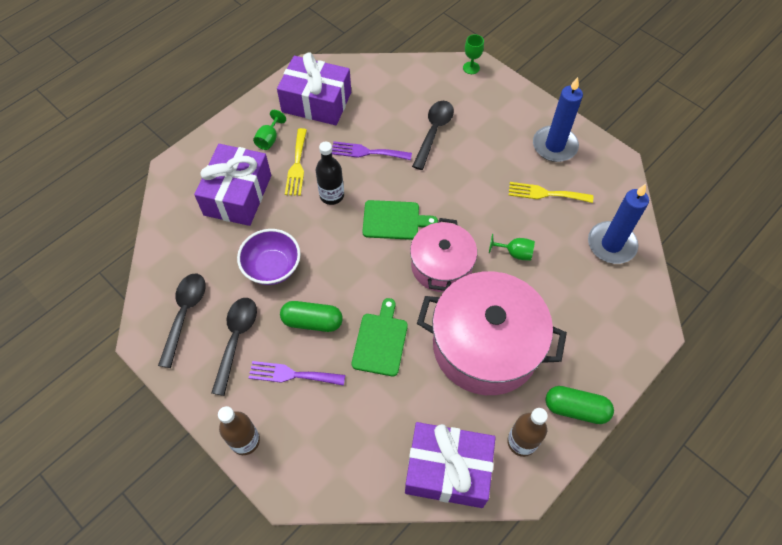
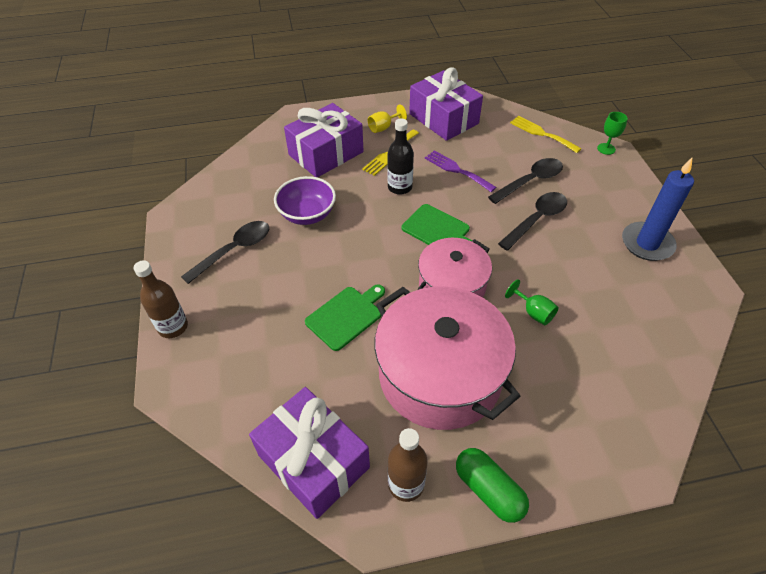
camera: 35 degrees right, 10 degrees down
black spoon [158,274,206,368] -> black spoon moved to [498,192,567,251]
purple fork [249,361,345,386] -> none
green goblet [253,110,286,150] -> yellow goblet [368,104,407,133]
green capsule [280,301,343,332] -> none
yellow fork [508,182,593,203] -> yellow fork moved to [510,116,582,153]
blue candle [588,184,649,264] -> none

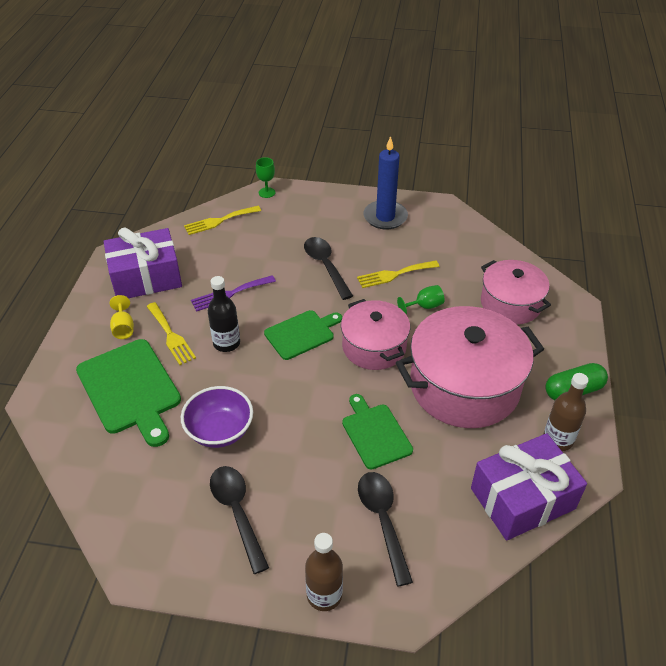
camera: 70 degrees left, 5 degrees down
purple gift [284,103,363,178] -> green cutting board [76,339,181,447]
black spoon [488,158,563,204] -> black spoon moved to [358,472,413,586]
none -> yellow fork [357,261,440,288]
none -> pink pot [481,260,551,324]

